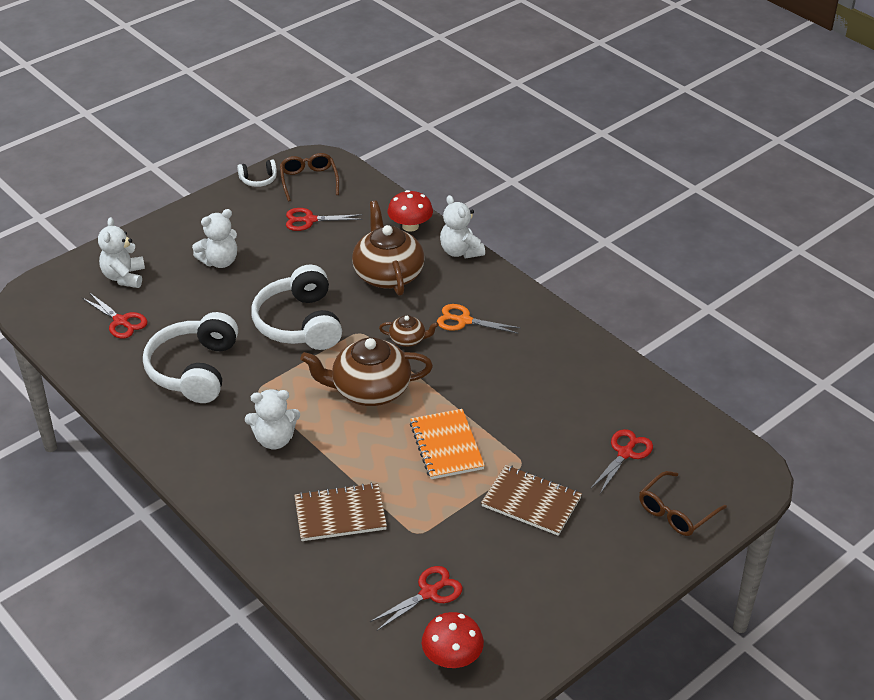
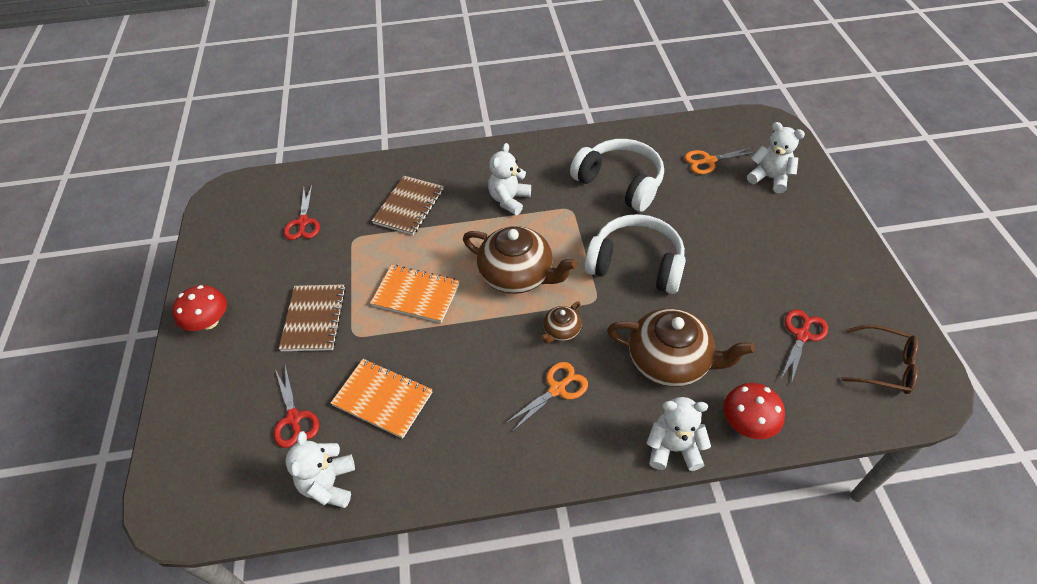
camera: 125 degrees right, 10 degrees up
red scissors [82,292,148,339] -> orange scissors [684,147,756,174]
white teddy bear [192,209,237,268] -> white teddy bear moved to [286,431,355,508]
white headphones [237,159,277,187] -> none
brown teapot [300,337,433,406] -> brown teapot turned 90 degrees clockwise [463,226,577,294]
red mushroom [422,612,484,668] -> red mushroom moved to [172,285,227,331]
brown notebook [481,465,582,536] -> brown notebook turned 60 degrees counterclockwise [279,284,346,351]
brown glasses [639,471,727,536] -> none
none -> orange notebook [331,359,433,439]

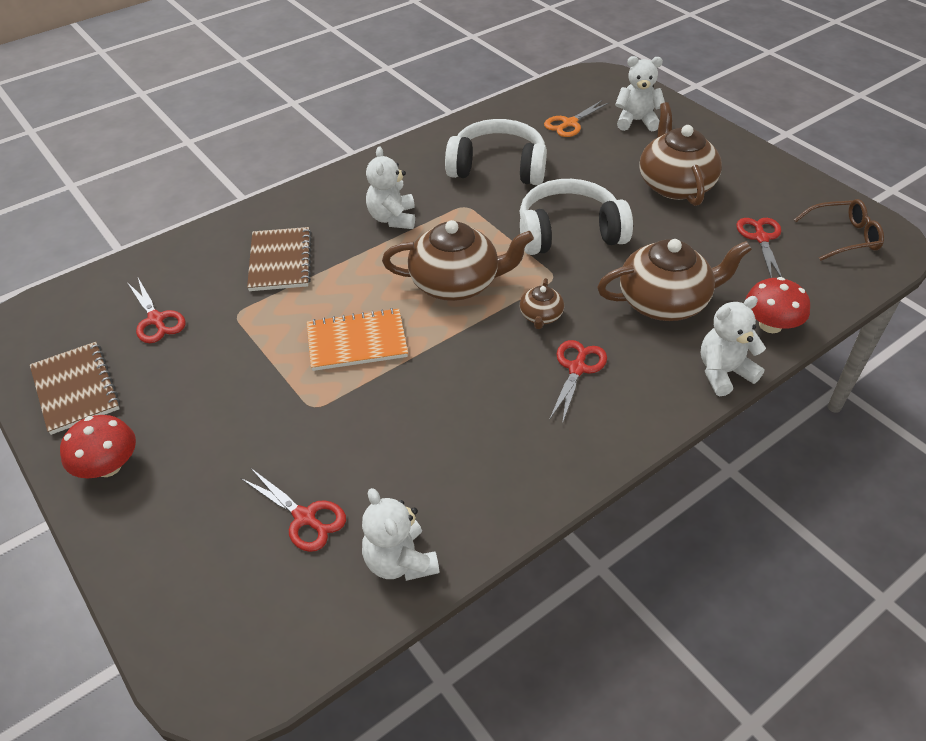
camera: 30 degrees left, 5 degrees down
brown notebook [279,284,346,351] -> brown notebook moved to [30,342,120,435]
orange notebook [331,359,433,439] -> none
orange scissors [504,362,588,432] -> red scissors [549,340,607,424]
none -> brown teapot [639,102,722,206]

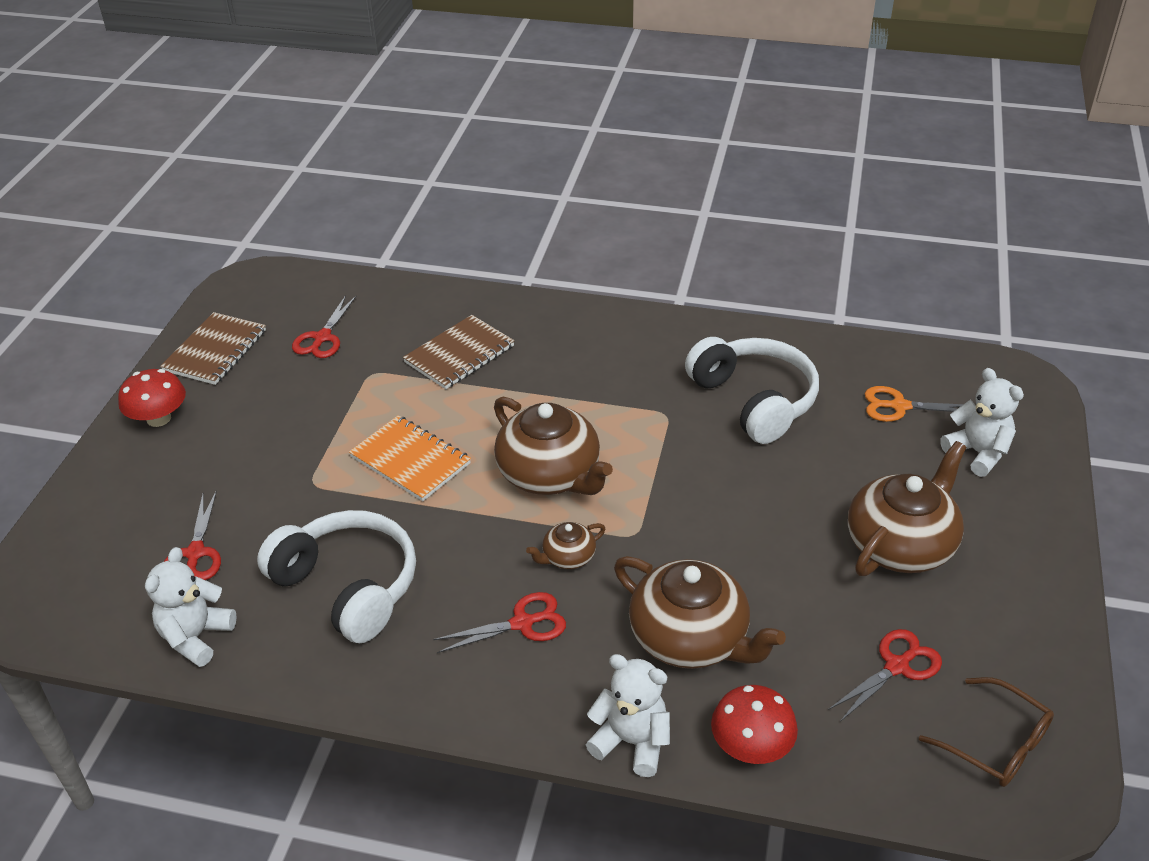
camera: 50 degrees right, 5 degrees down
white teddy bear [366,146,415,229] -> none
white headphones [520,179,633,255] -> white headphones moved to [257,510,416,643]

